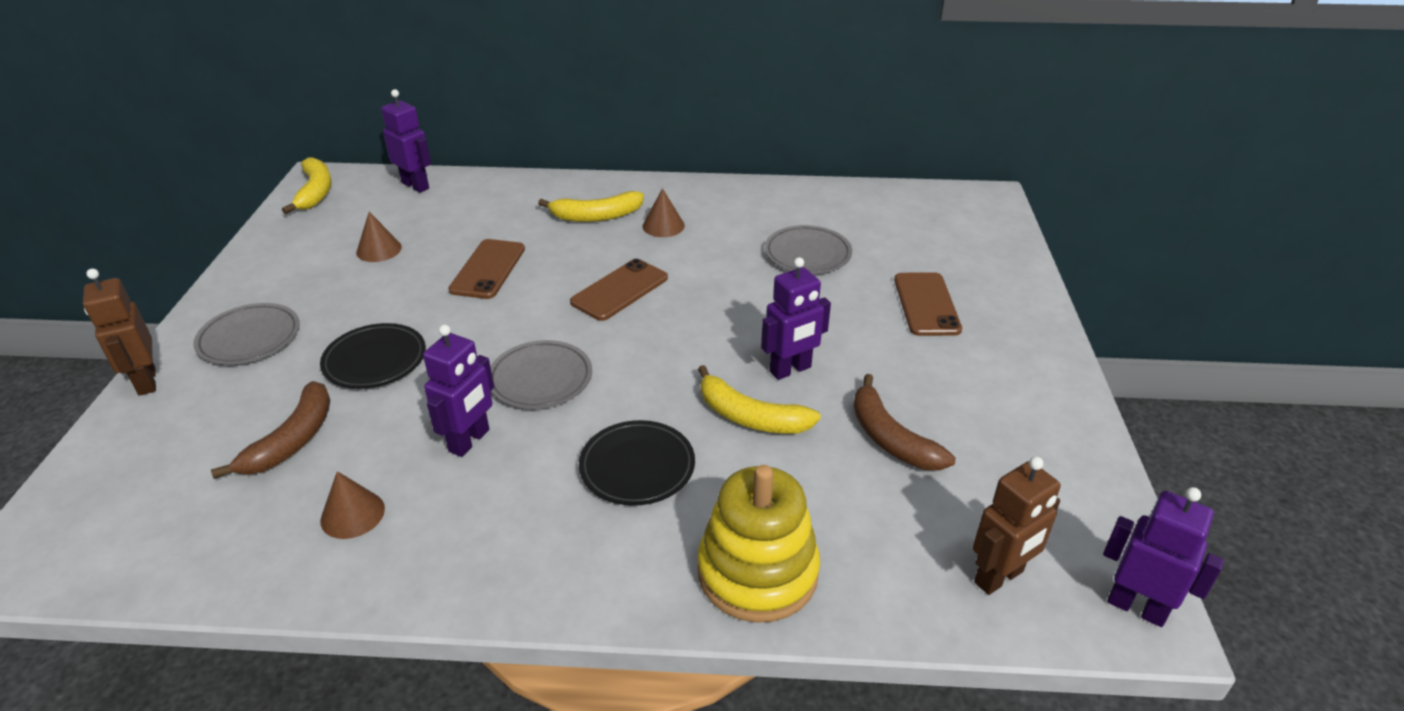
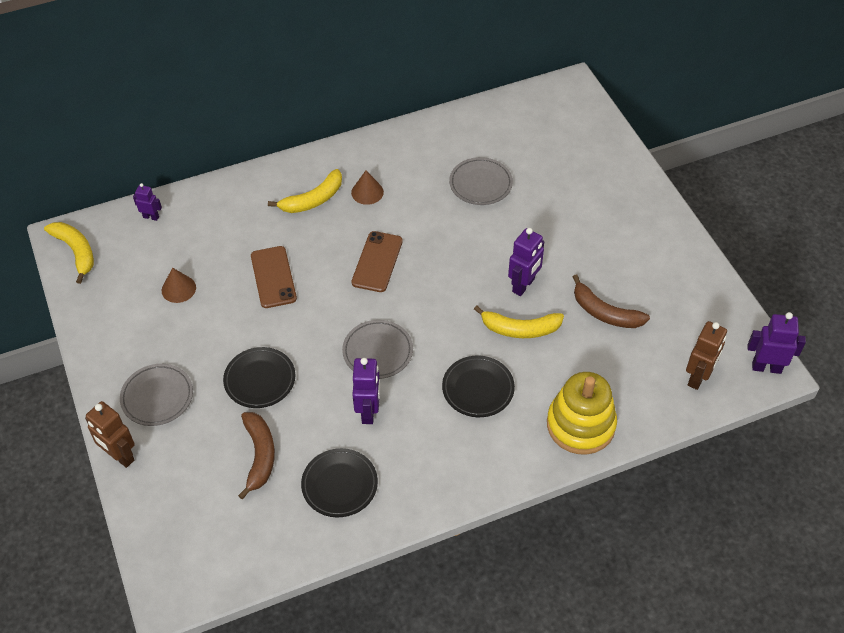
camera: 25 degrees left, 15 degrees up
brown cone [320,471,385,539] -> black plate [301,448,378,517]
purple robot [381,89,431,193] -> purple robot [133,183,162,221], size x0.59
brown phone [894,272,962,336] -> none

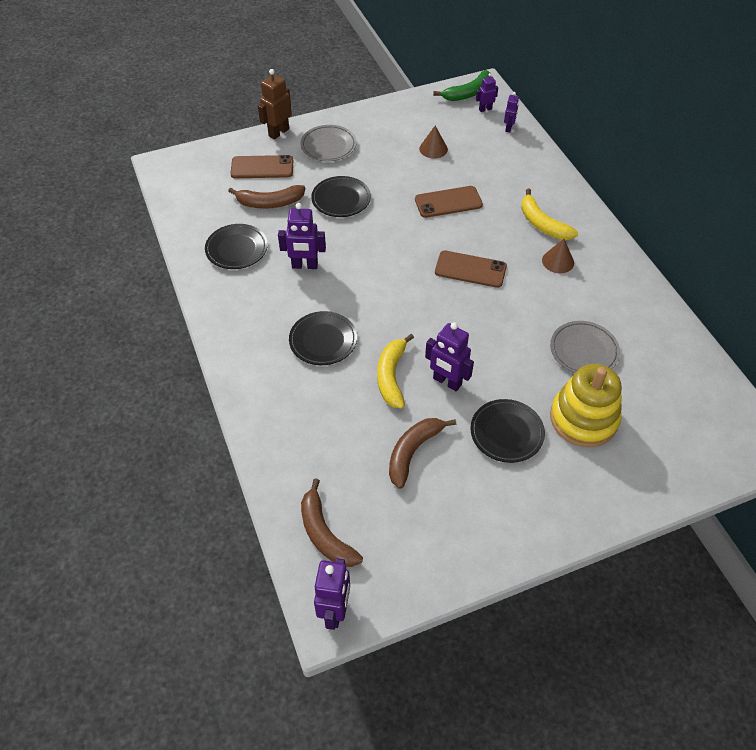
camera: 90 degrees right, 0 degrees up
yellow banana [44,222,94,284] -> green banana [433,70,491,101]
grey plate [342,320,413,379] -> none
yellow stacking toy [547,372,617,455] -> yellow stacking toy moved to [550,364,622,447]
brown robot [686,321,727,390] -> brown banana [301,478,363,567]
none -> brown phone [230,155,293,178]
none -> black plate [470,399,545,463]
none -> purple robot [476,73,498,112]

